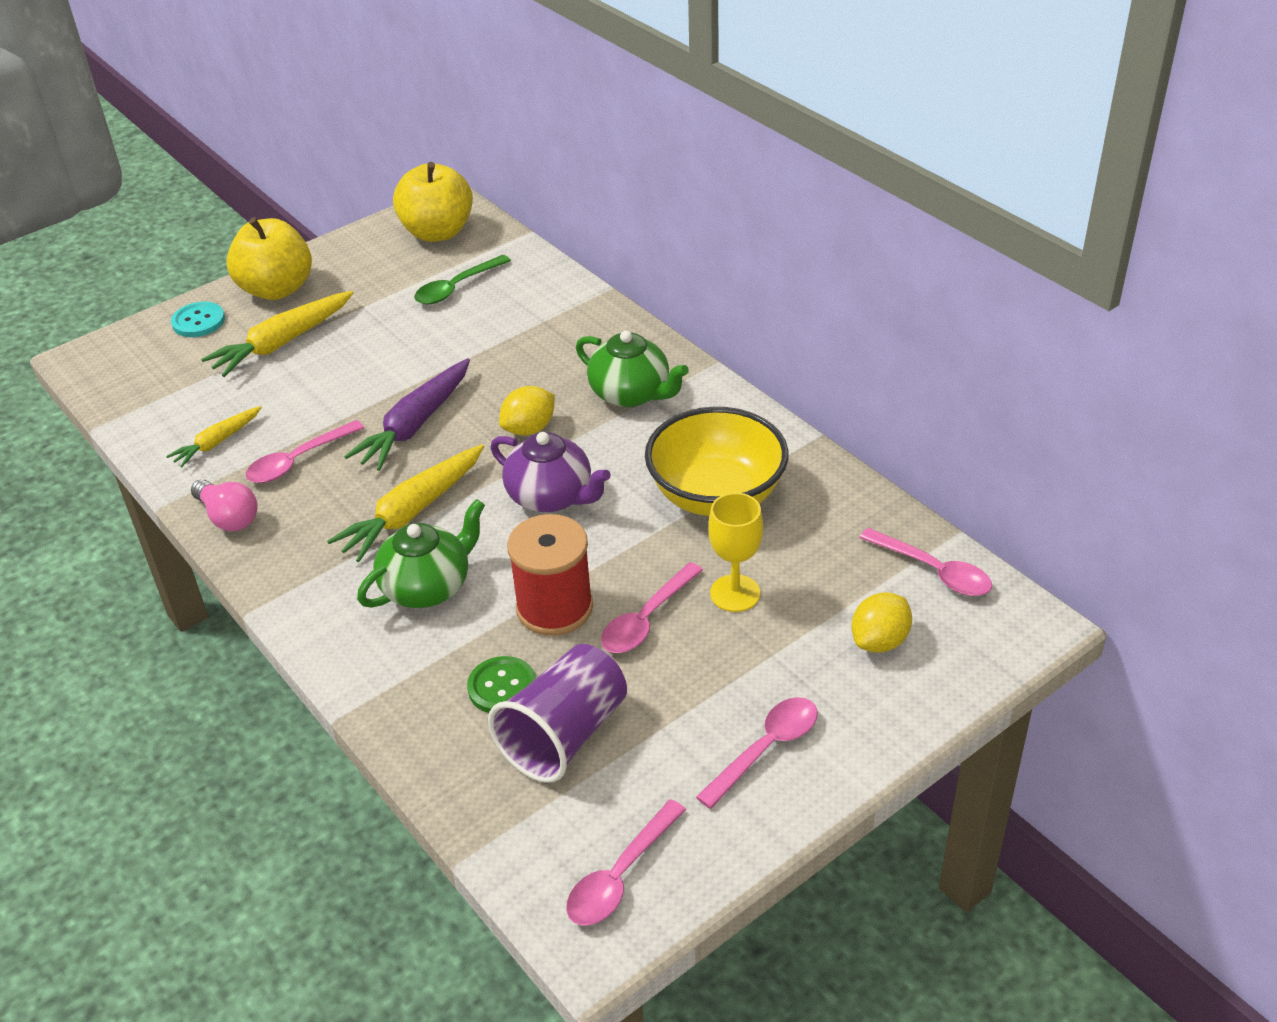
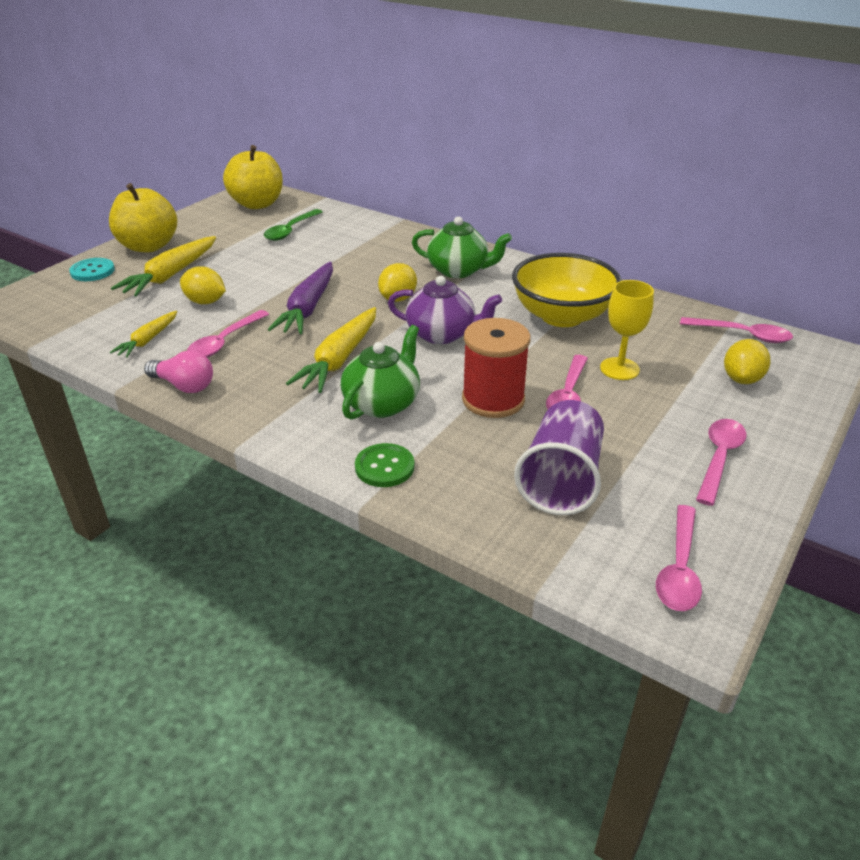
camera: 20 degrees left, 5 degrees down
green button [467,656,536,713] -> green button moved to [355,443,414,487]
none -> yellow lemon [180,266,226,304]

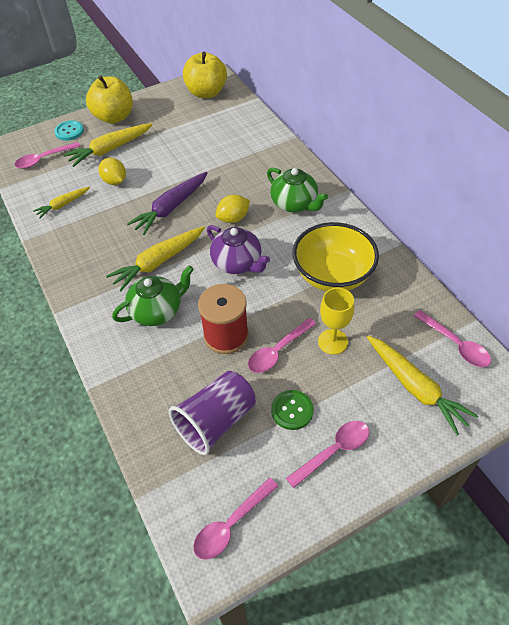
camera: 30 degrees right, 15 degrees up
pink light bulb [144,350,213,393] -> none
pink spoon [187,310,269,358] -> pink spoon moved to [15,142,81,169]
green spoon [264,209,322,241] -> none
green button [355,443,414,487] -> green button moved to [271,390,314,430]
yellow lemon [724,339,770,384] -> yellow carrot [367,336,478,435]

